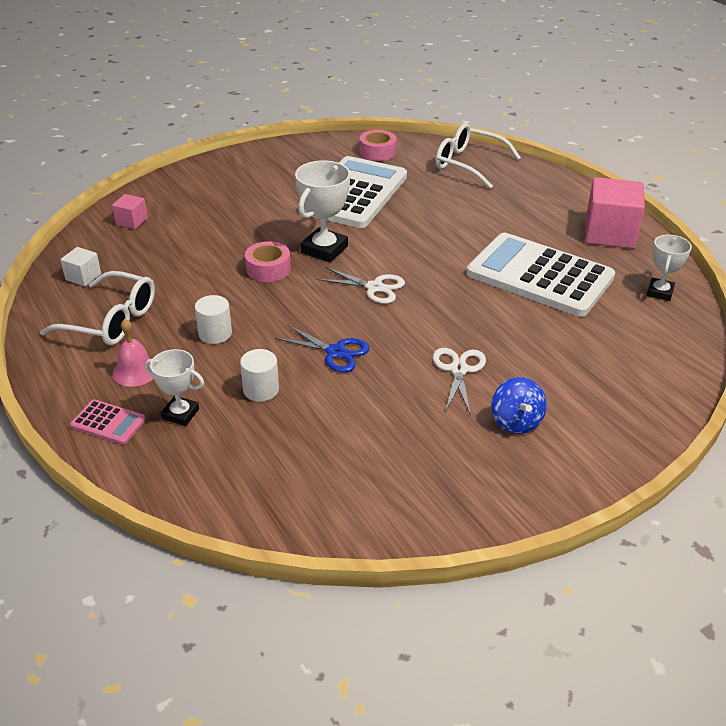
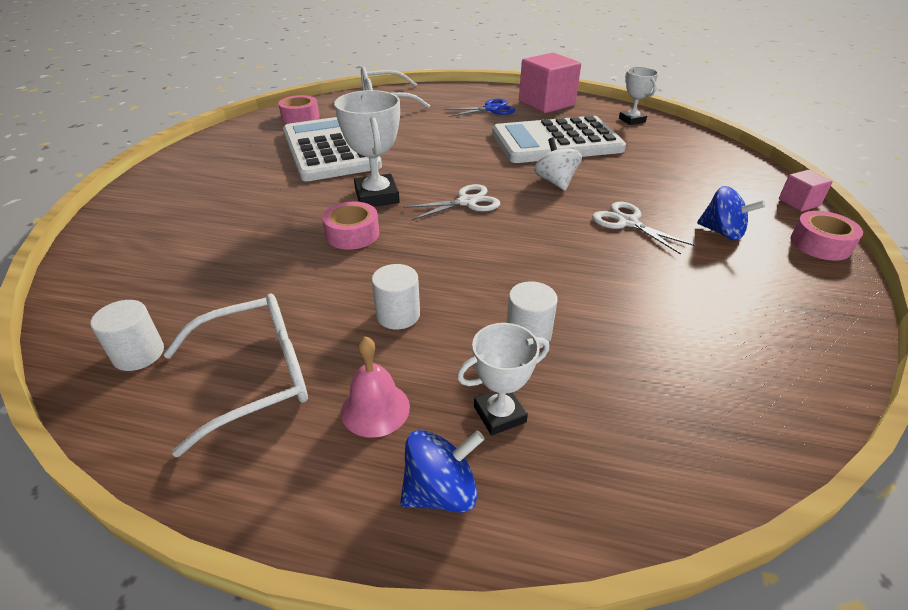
camera: 45 degrees left, 0 degrees up
white cube [60,247,101,286] -> white cylinder [90,300,164,371]
pink calculator [70,400,146,445] -> blue spinning top [400,430,485,513]
pink cube [112,194,148,229] -> pink cube moved to [779,170,833,212]
blue scissors [275,325,370,373] -> blue scissors moved to [444,99,515,117]
none -> white spinning top [534,138,582,191]
none -> pink tape [791,211,863,261]

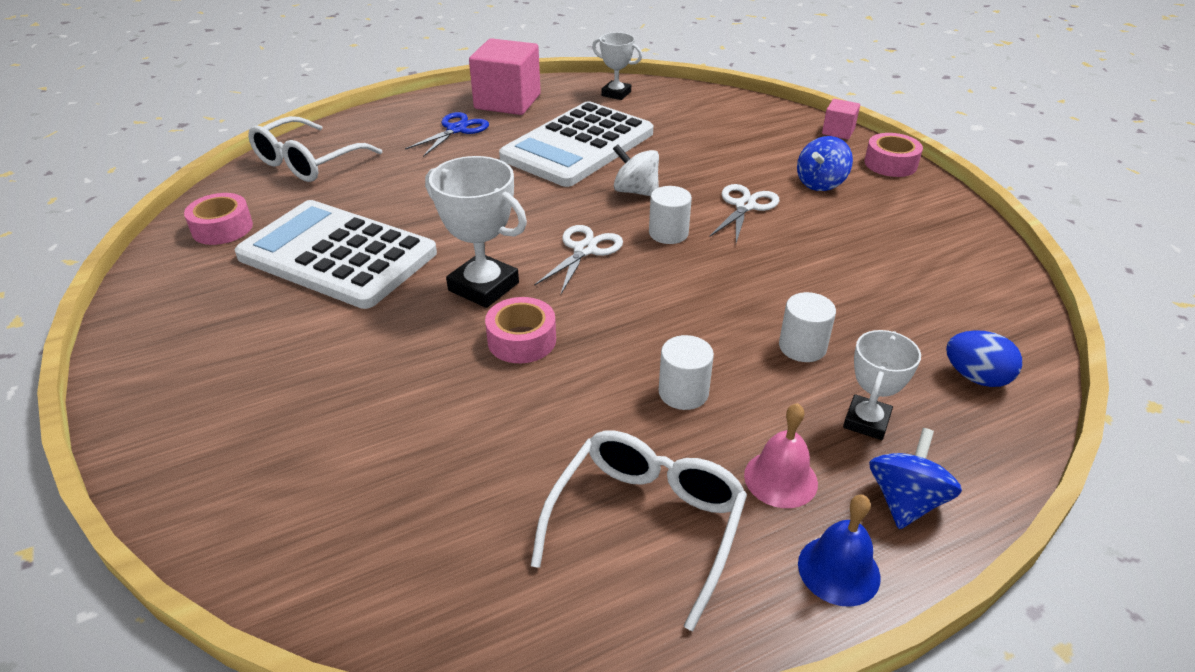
camera: 40 degrees left, 0 degrees up
white cylinder [90,300,164,371] -> white cylinder moved to [649,186,692,244]
white scissors [592,202,695,254] -> white scissors turned 105 degrees clockwise [709,184,779,243]
blue spinning top [697,186,766,241] -> blue spinning top turned 135 degrees clockwise [797,136,853,191]
none -> blue bell [798,494,881,607]
none -> blue egg [946,330,1022,387]

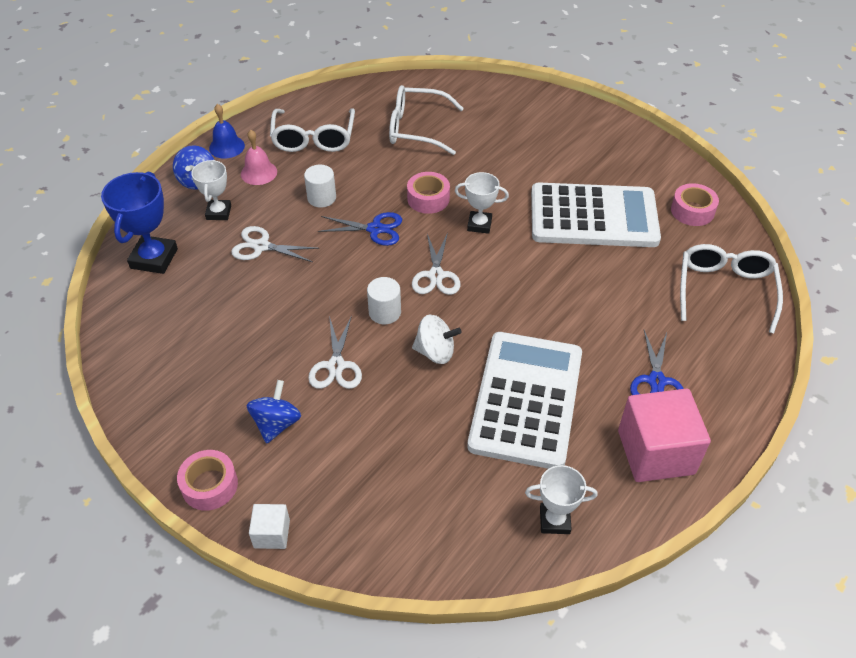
camera: 155 degrees right, 10 degrees up
white trophy [425,156,527,308] -> white trophy [455,172,509,234], size x0.63
white cylinder [779,292,836,362] -> white scissors [231,226,320,262]
pink cube [822,99,860,139] -> white cube [249,504,290,549]
blue egg [946,330,1022,387] -> blue trophy [101,172,178,274]
none -> blue scissors [318,212,402,246]
none -> white glasses [389,85,464,155]

